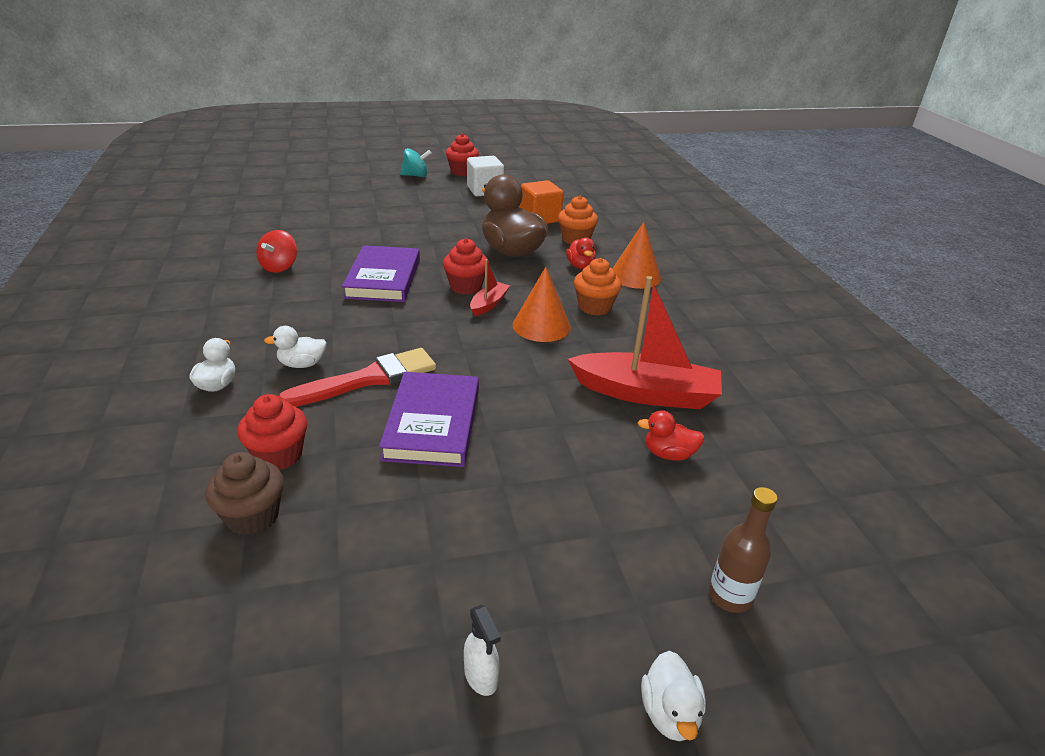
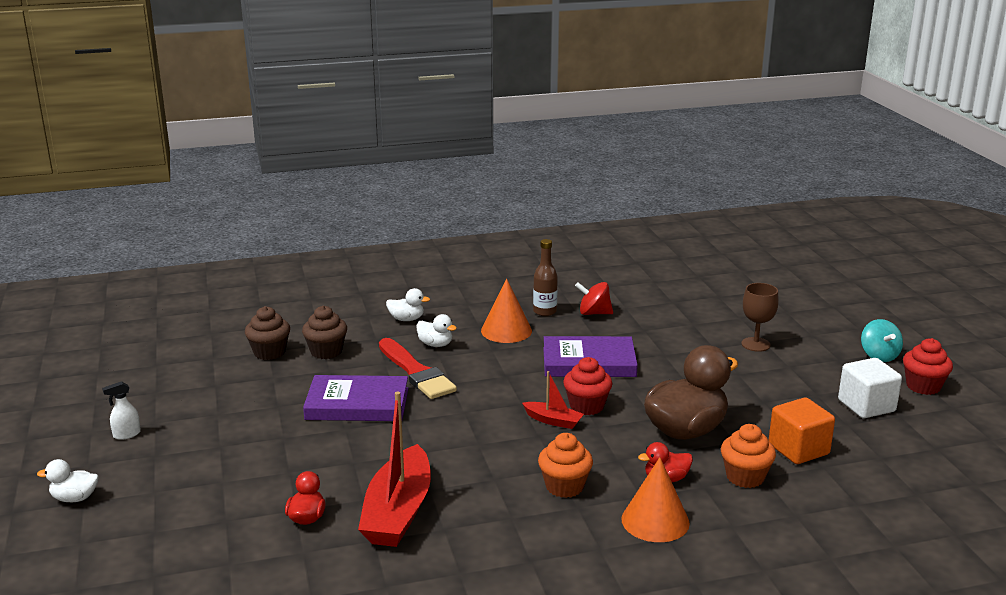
camera: 90 degrees right, 10 degrees down
red cupcake [238,394,307,470] -> brown cupcake [302,306,347,359]
white duck [264,326,327,368] -> white duck turned 135 degrees clockwise [416,314,457,347]
orange cone [513,267,571,342] -> orange cone moved to [481,279,532,343]
brown bottle [709,487,777,613] -> brown bottle moved to [533,239,558,316]
none -> brown goblet [742,283,779,352]

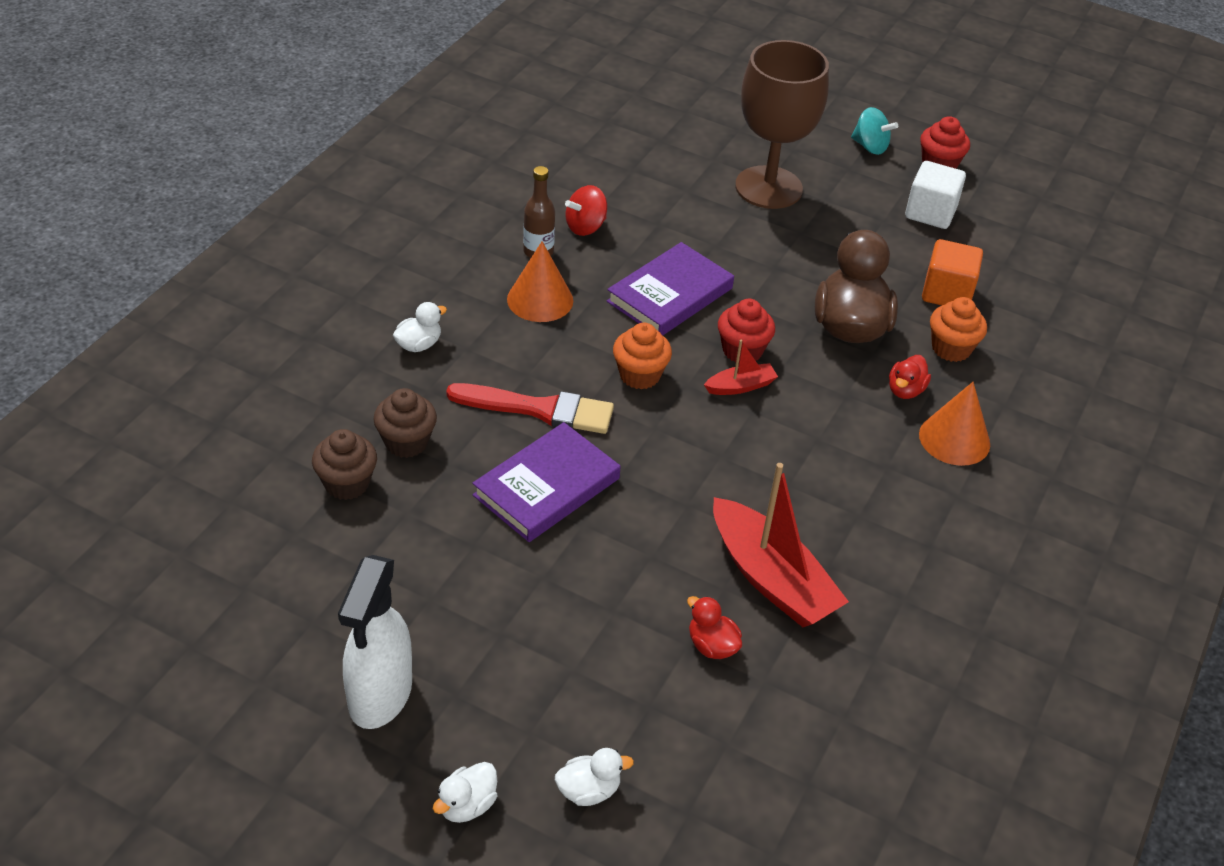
camera: 50 degrees left, 20 degrees up
white spray bottle [102,381,141,440] -> white spray bottle [338,555,412,729], size x2.37
white duck [416,314,457,347] -> white duck moved to [555,748,634,806]
orange cupcake [538,433,593,498] -> orange cupcake moved to [613,323,672,389]
brown goblet [742,283,779,352] -> brown goblet [735,40,829,209], size x2.06

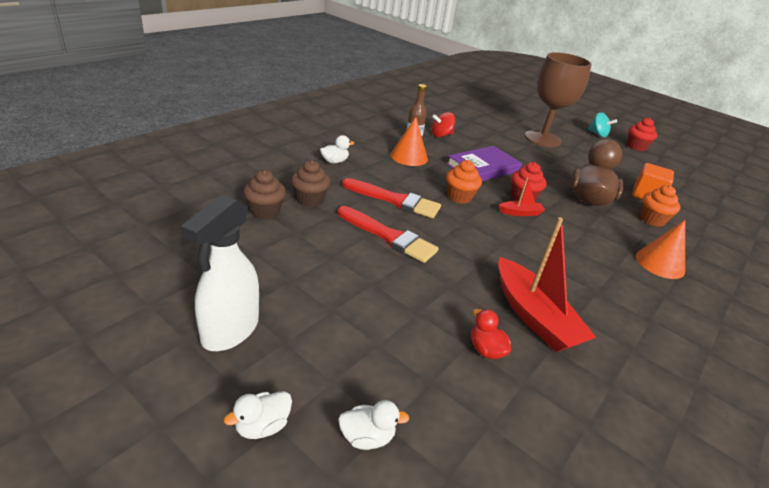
camera: 10 degrees right, 10 degrees down
purple book [472,422,621,542] -> red brush [338,206,439,263]
red duck [889,355,931,399] -> none
white cube [905,161,966,229] -> none

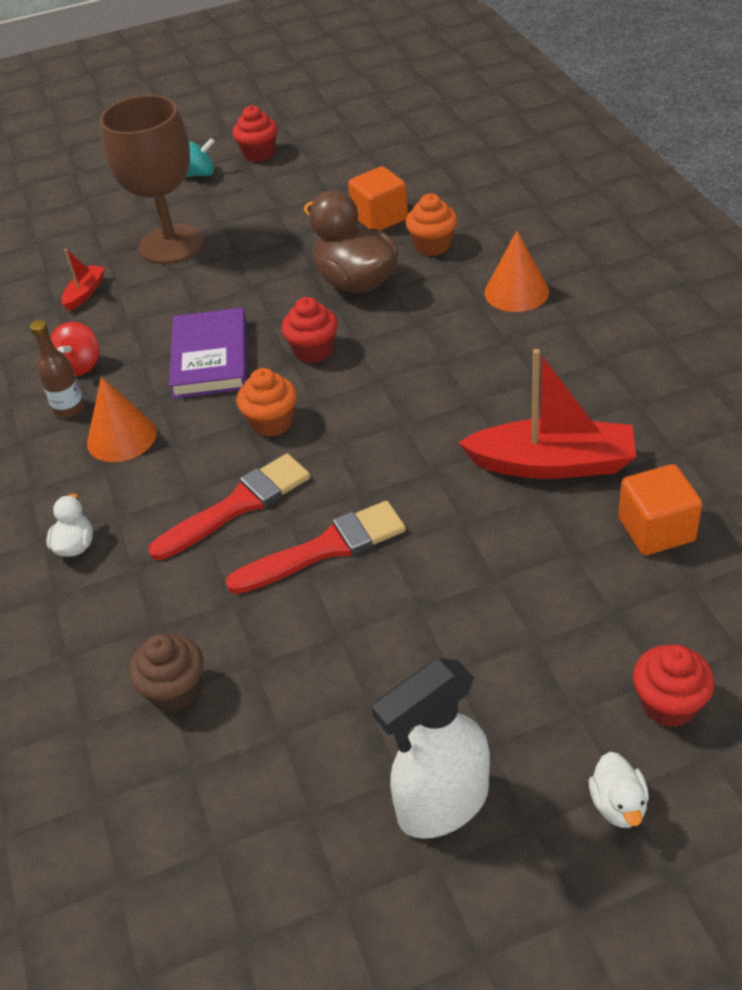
camera: 50 degrees left, 10 degrees up
white spray bottle [181,195,259,351] -> white spray bottle turned 90 degrees clockwise [371,658,490,839]
brown cupcake [291,160,331,207] -> none
white duck [338,400,409,450] -> red cupcake [633,645,715,727]
red duck [471,309,511,359] -> none
red boat [499,177,545,216] -> red boat moved to [61,249,105,311]
none -> orange cube [618,464,702,555]

